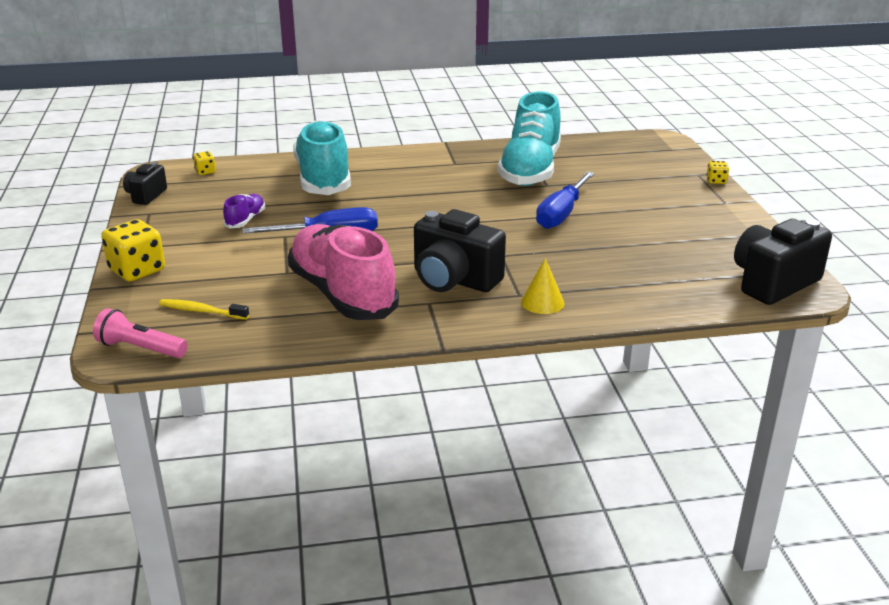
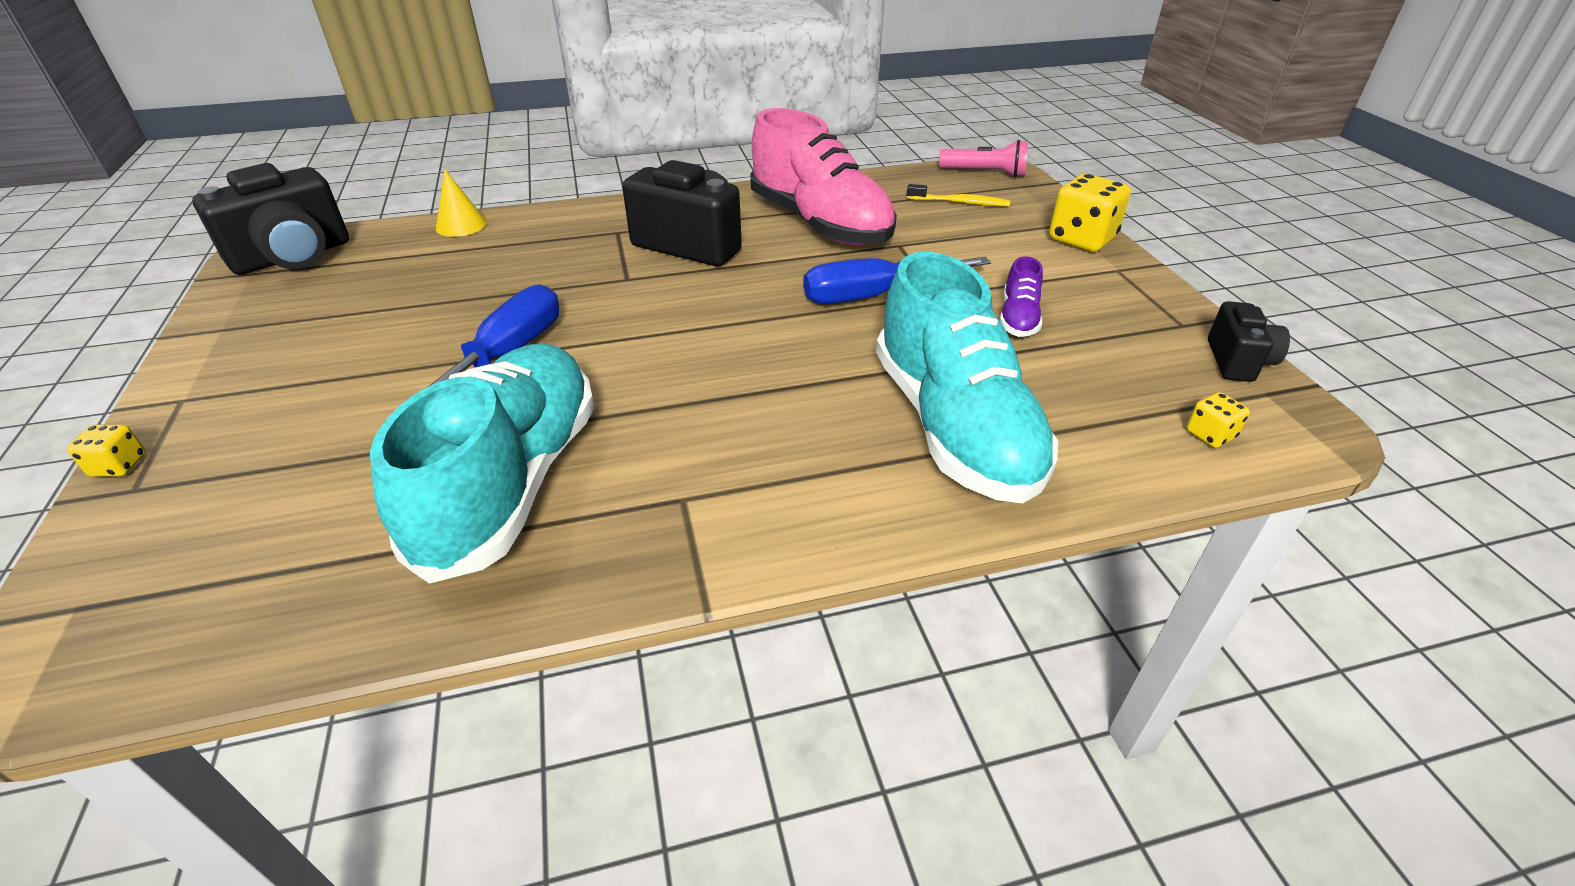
camera: 175 degrees right, 10 degrees up
yellow cone [521,258,565,314] -> yellow cone moved to [436,170,487,237]

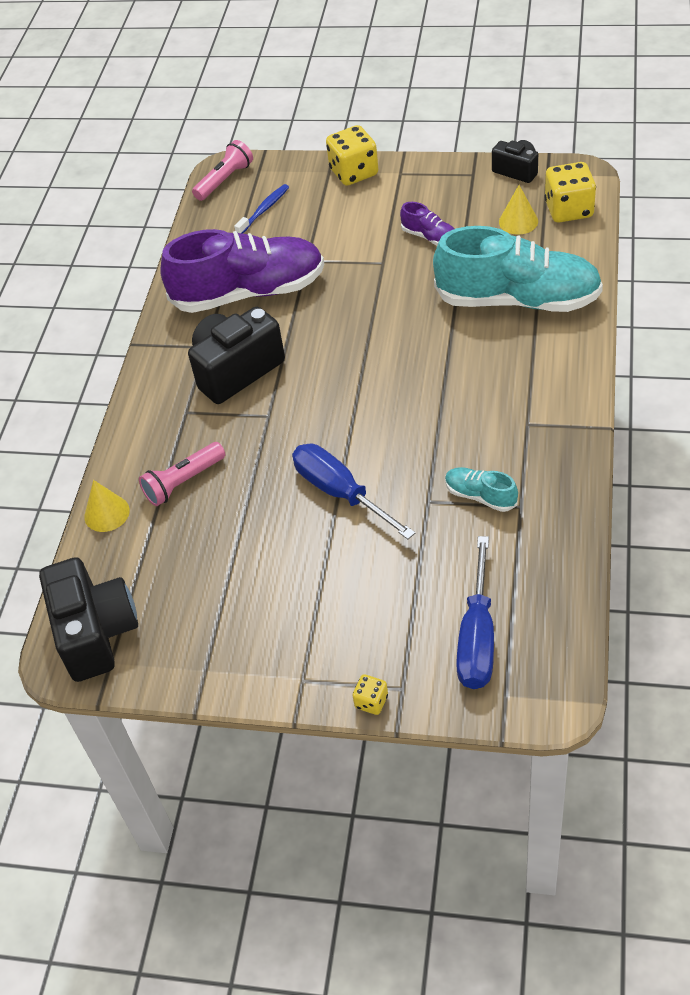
camera: 60 degrees left, 10 degrees up
turquoise shoe [370,343,595,584] -> turquoise shoe [445,467,518,512], size x0.43
pink shoe [750,108,897,246] -> purple shoe [160,229,324,313]
blue screwdriver [803,257,991,304] -> blue screwdriver moved to [456,536,494,689]
yellow toothbrush [907,184,1010,206] -> blue toothbrush [234,184,289,234]
yellow dice [1186,392,1250,448] -> yellow dice [544,162,596,222], size x2.04
none -> pink flashlight [139,442,225,506]
none -> yellow cone [499,185,538,235]

